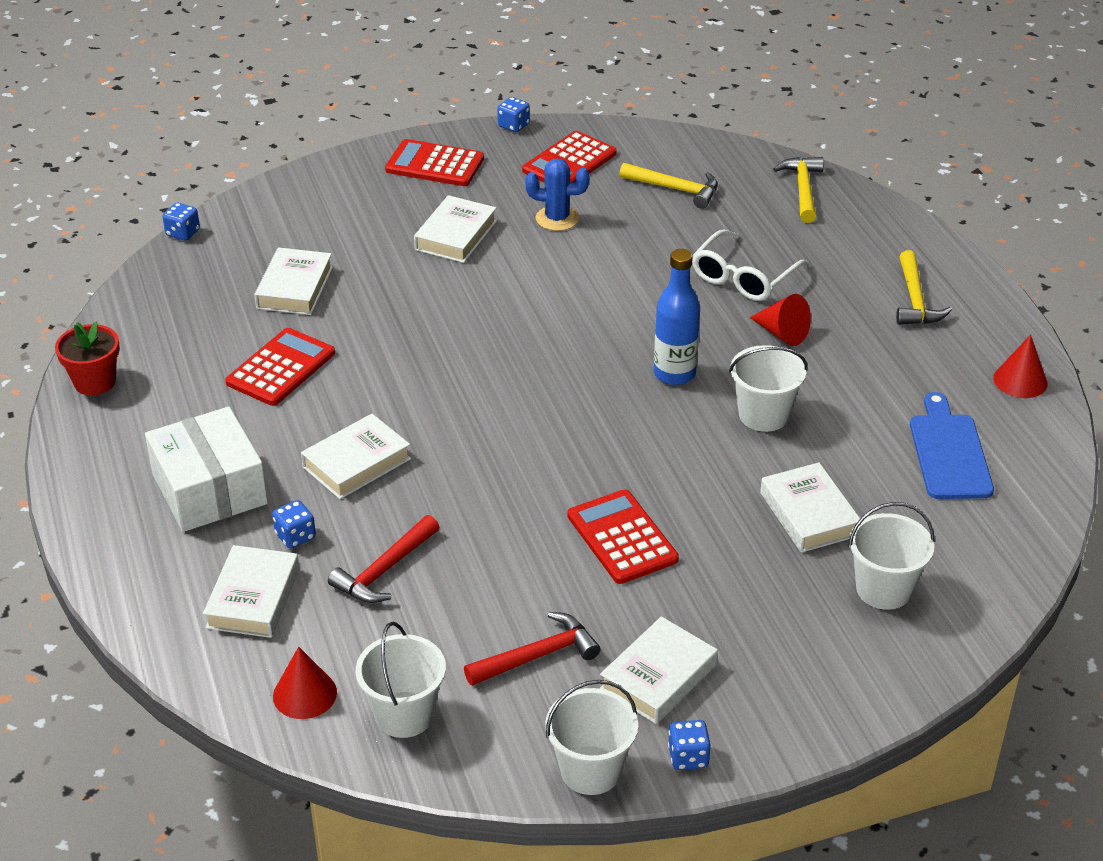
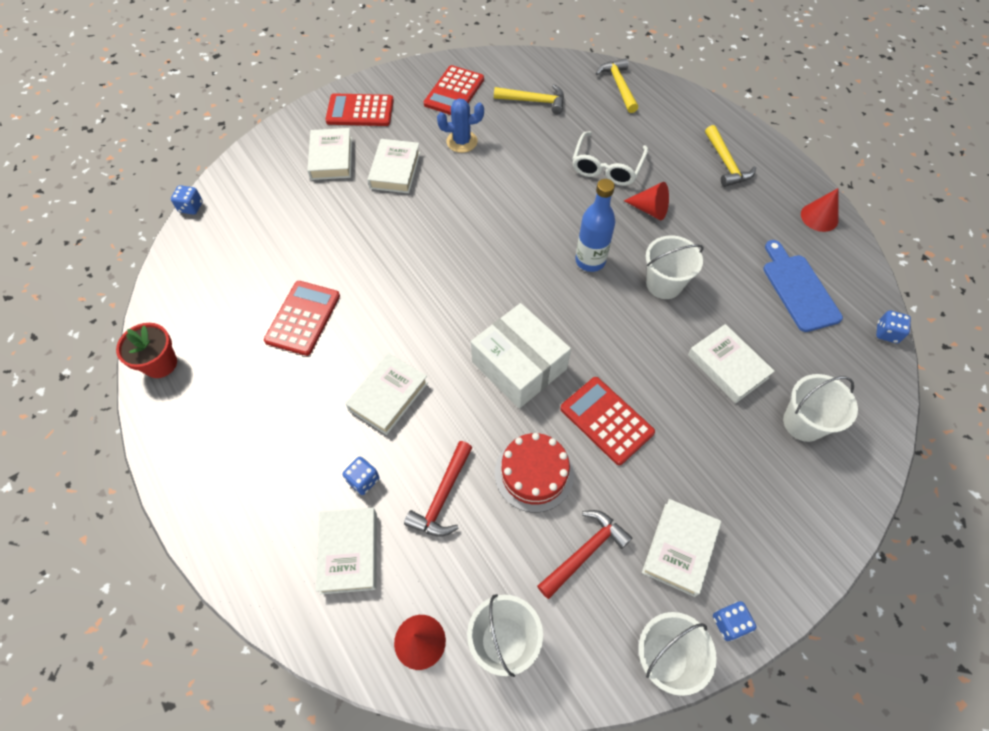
camera: 15 degrees left, 20 degrees up
white box [145,407,268,532] -> white box moved to [471,303,571,408]
white book [254,247,333,315] -> white book moved to [307,128,352,180]
blue dice [497,97,530,132] -> blue dice moved to [876,310,911,343]
none -> red cake [495,433,574,513]

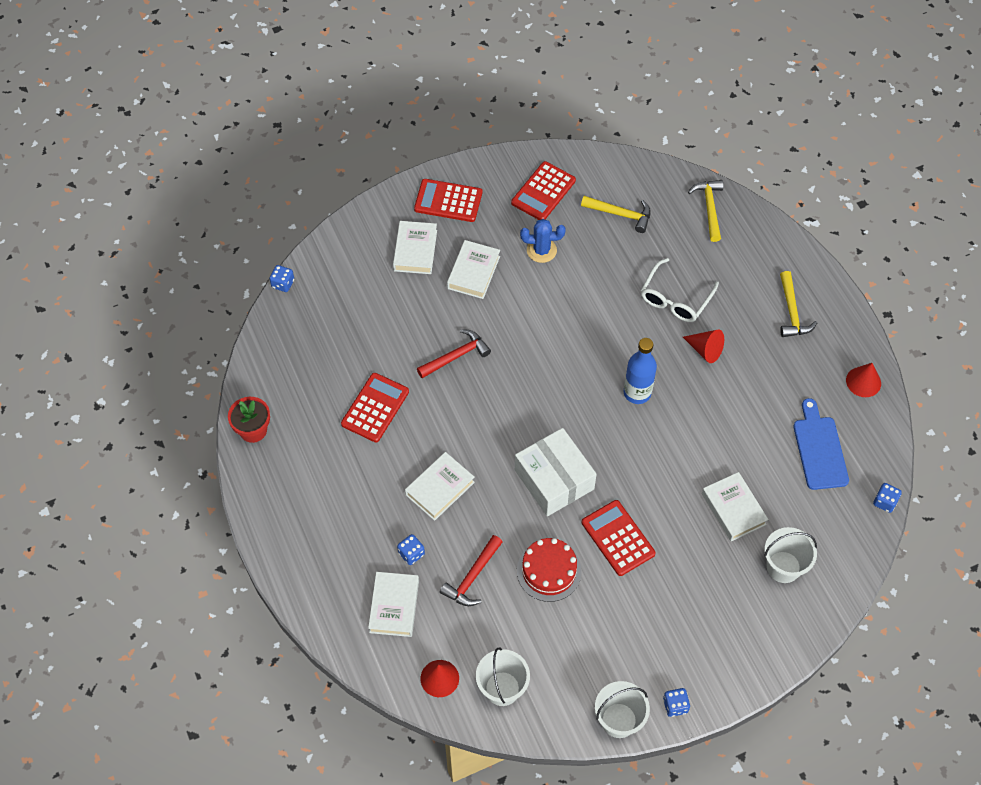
camera: 10 degrees right, 0 degrees up
red hammer [537,510,632,599] -> red hammer moved to [417,329,491,378]
white book [642,499,721,597] -> none
white bucket [646,236,704,299] -> none

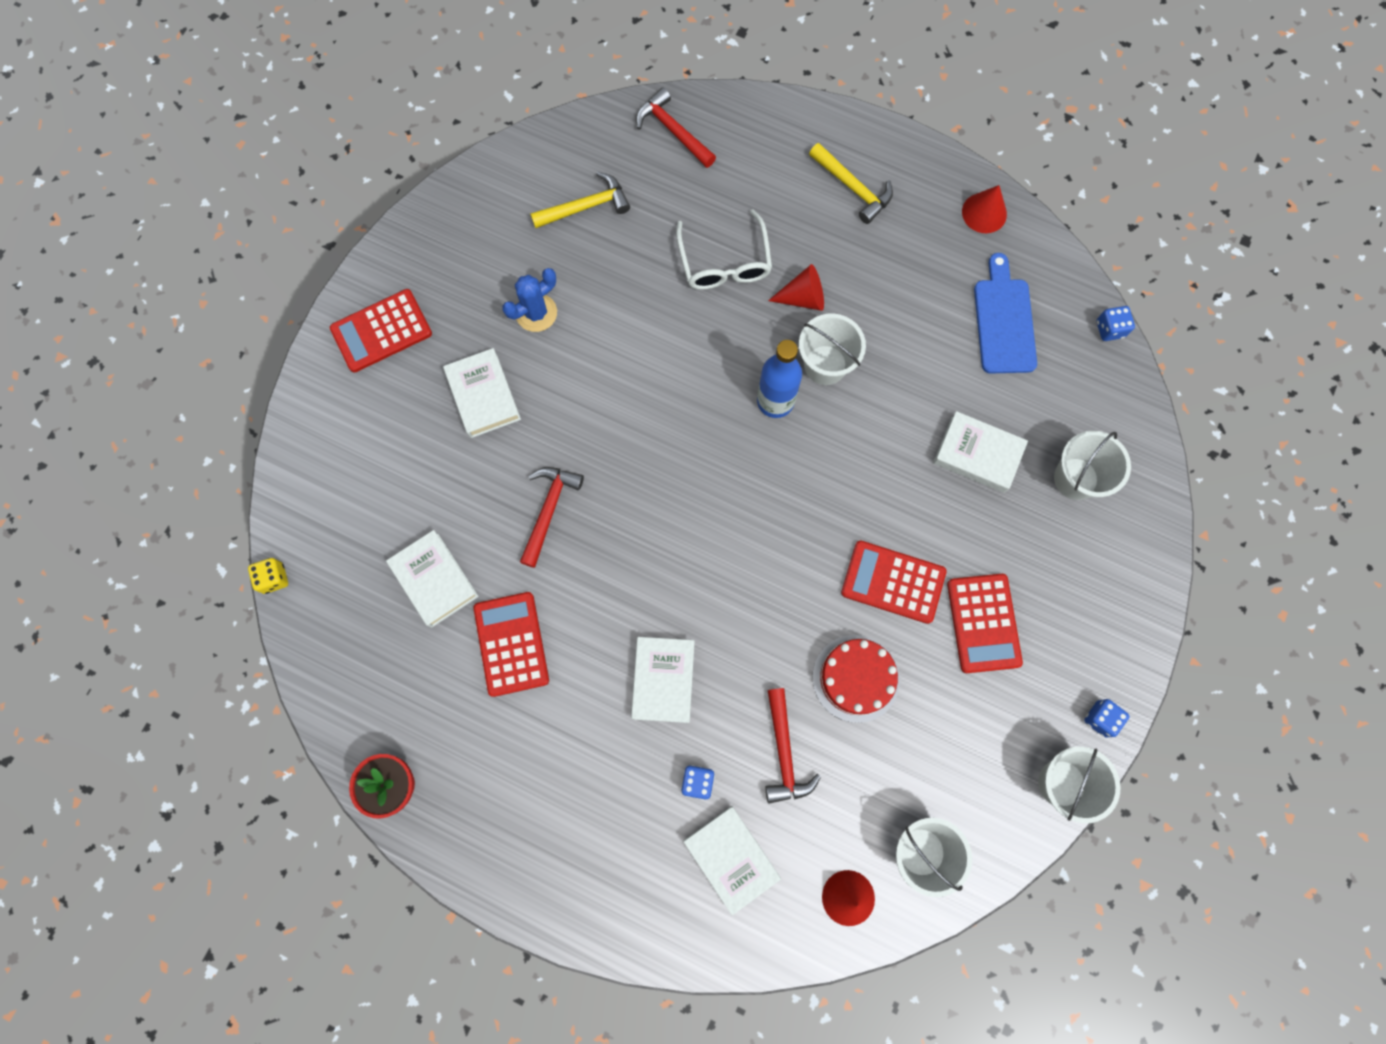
camera: 40 degrees left, 15 degrees up
blue dice [269,265,294,292] -> yellow dice [248,558,288,594]
white book [393,221,437,274] -> white book moved to [386,530,479,628]
red calculator [511,161,576,220] -> red calculator moved to [947,574,1023,673]
white box [515,428,597,516] -> none
yellow hammer [688,180,723,242] -> red hammer [636,87,716,168]
blue cutting board [793,398,849,490] -> blue cutting board turned 45 degrees clockwise [974,253,1037,374]
none -> white bucket [799,313,866,385]

